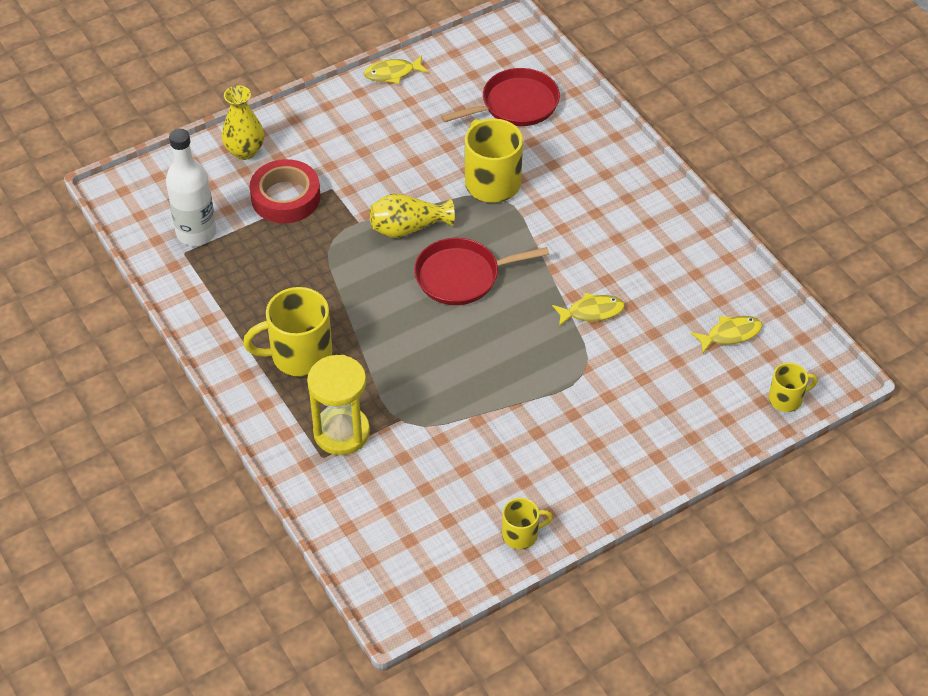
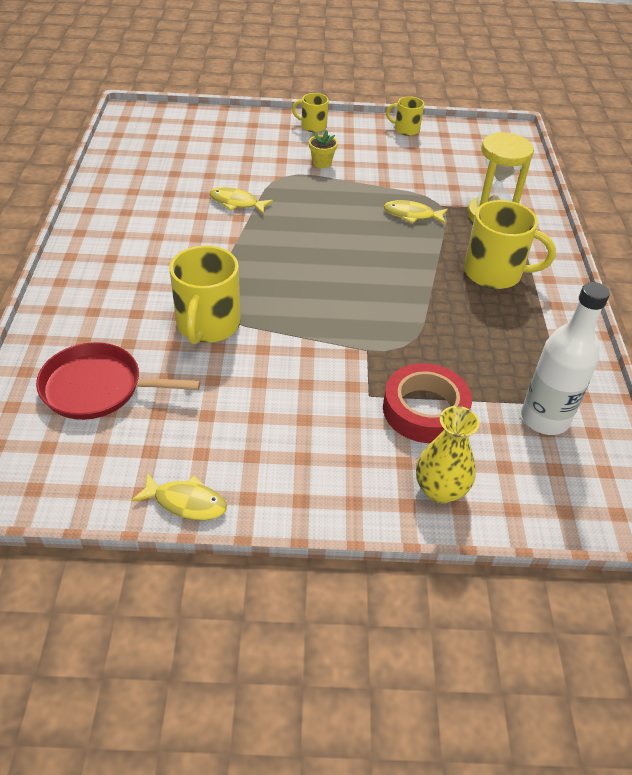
camera: 150 degrees left, 5 degrees down
yellow vase [370,194,455,238] -> none
red pan [414,238,549,305] -> none
yellow fish [690,316,762,353] -> yellow fish moved to [384,200,448,224]
yellow mug [769,363,818,412] -> yellow mug moved to [292,93,329,132]
none -> yellow flower pot [309,130,338,168]

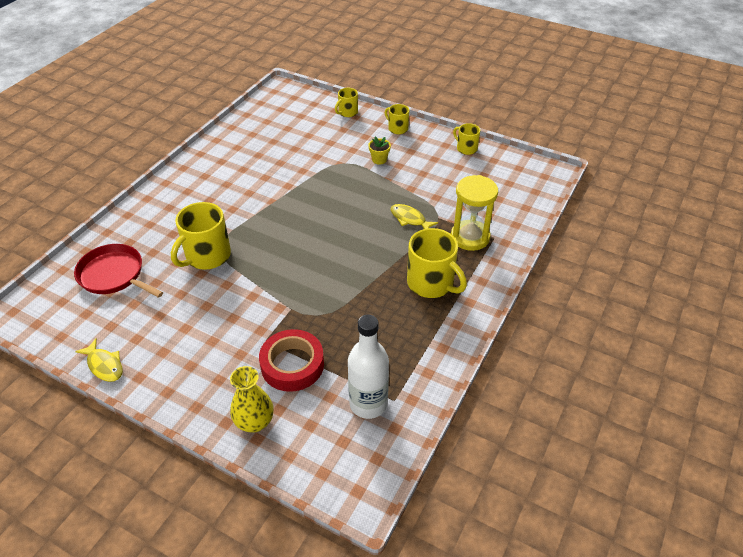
camera: 30 degrees right, 0 degrees up
yellow fish [209,187,273,215] -> none
none -> yellow mug [335,88,358,117]

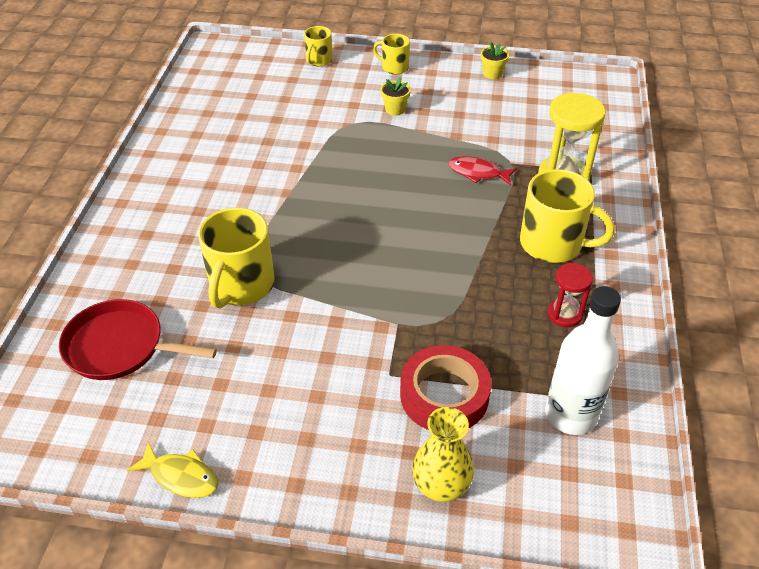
camera: 20 degrees left, 0 degrees up
yellow fish [390,204,438,229] -> red fish [448,156,517,185]
yellow mug [453,123,480,155] -> yellow flower pot [481,42,509,79]
none -> red hourglass [548,263,593,327]

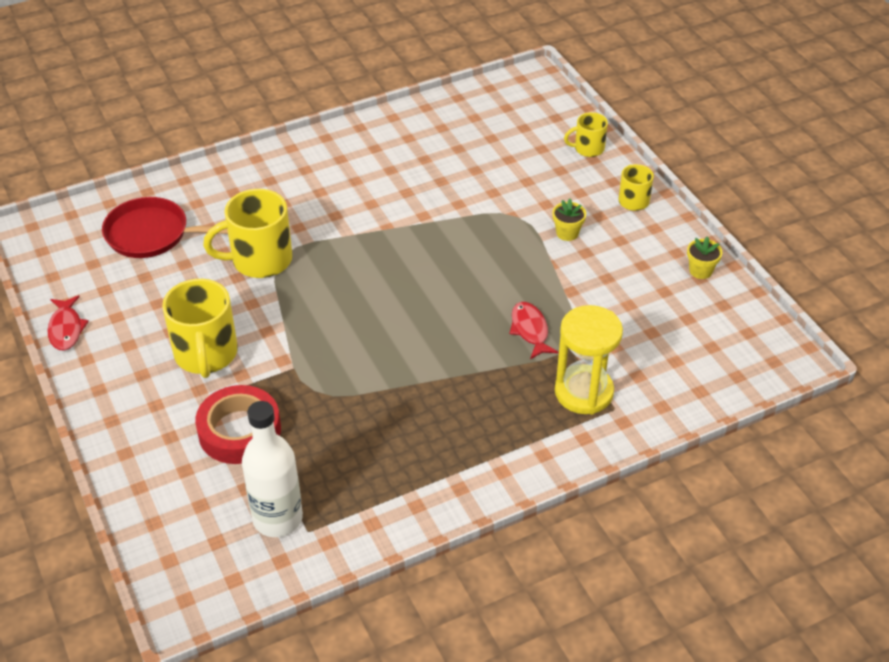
camera: 55 degrees right, 0 degrees up
red pan [59,299,217,380] -> red pan turned 60 degrees counterclockwise [102,197,228,258]
yellow fish [127,442,219,498] -> red fish [47,295,89,351]
yellow vase [412,407,474,502] -> none
yellow mug [520,169,615,263] -> yellow mug moved to [162,279,238,378]
red hourglass [548,263,593,327] -> none

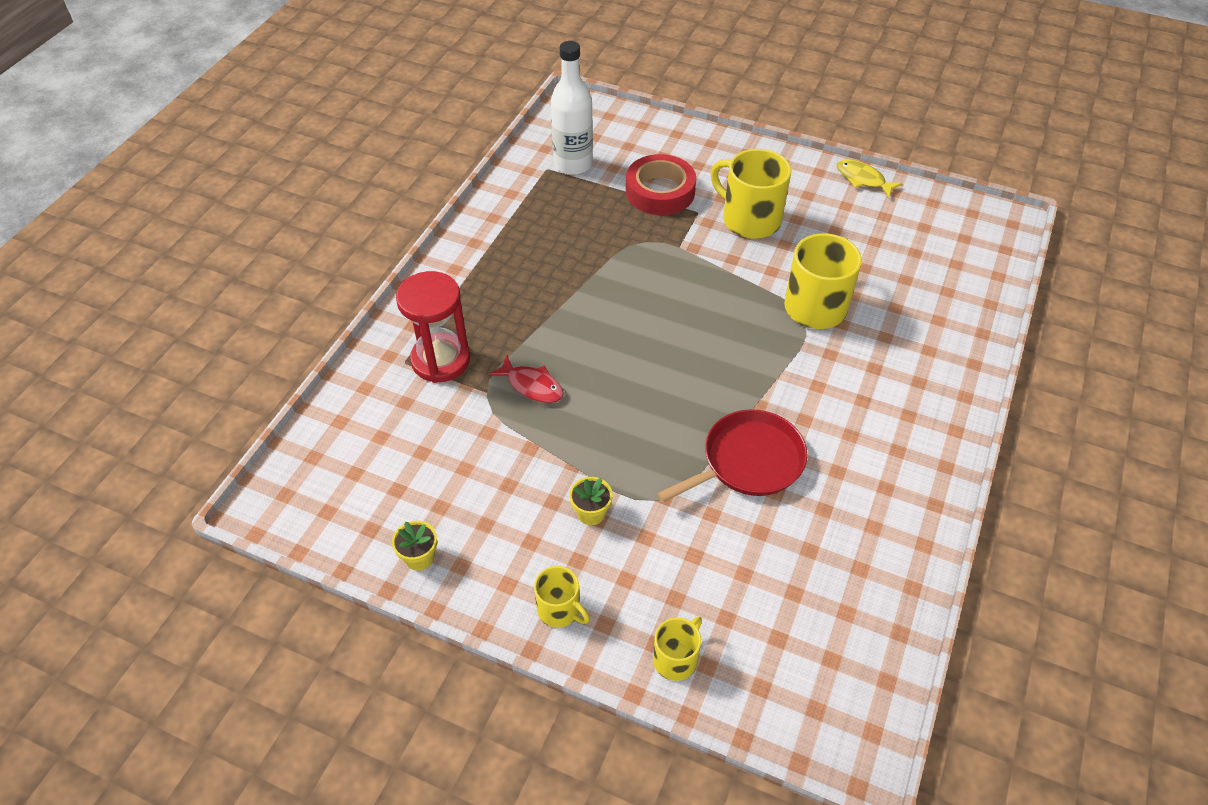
camera: 140 degrees right, 5 degrees up
red fish [47,295,89,351] -> yellow fish [836,159,903,197]
red pan [102,197,228,258] -> red pan moved to [657,409,808,502]
yellow hourglass [555,305,623,415] -> red hourglass [396,271,470,383]

